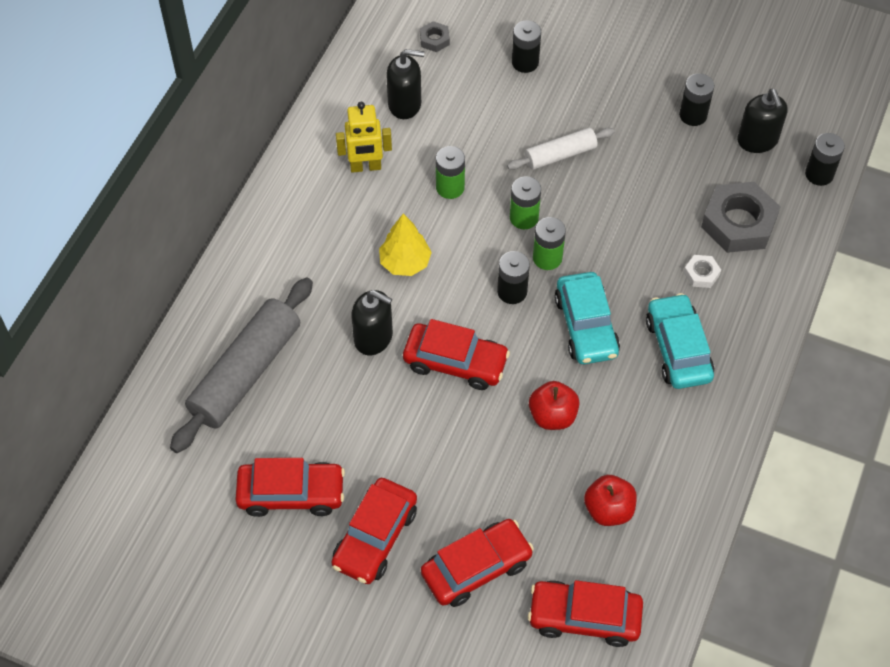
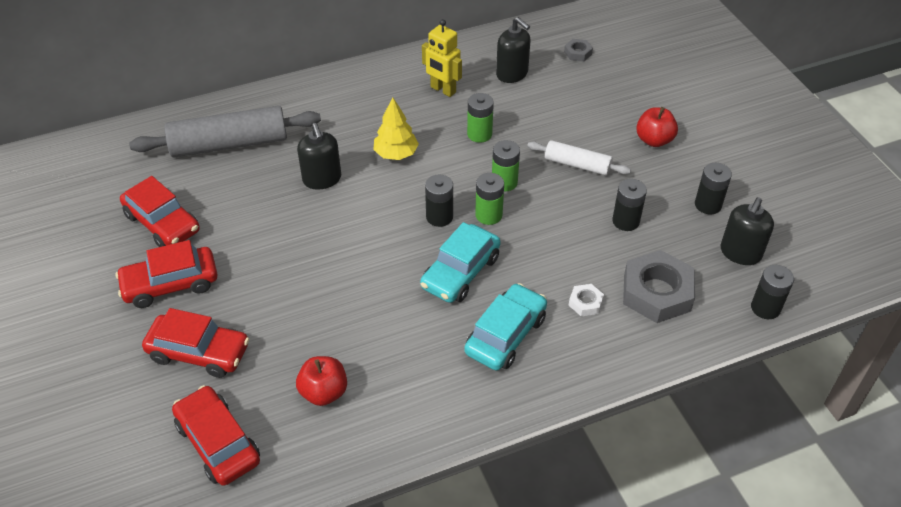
camera: 45 degrees right, 10 degrees down
red car [403,319,510,390] -> none
black battery [512,20,541,73] -> black battery moved to [612,179,647,231]
red apple [529,381,580,430] -> red apple moved to [636,107,678,147]

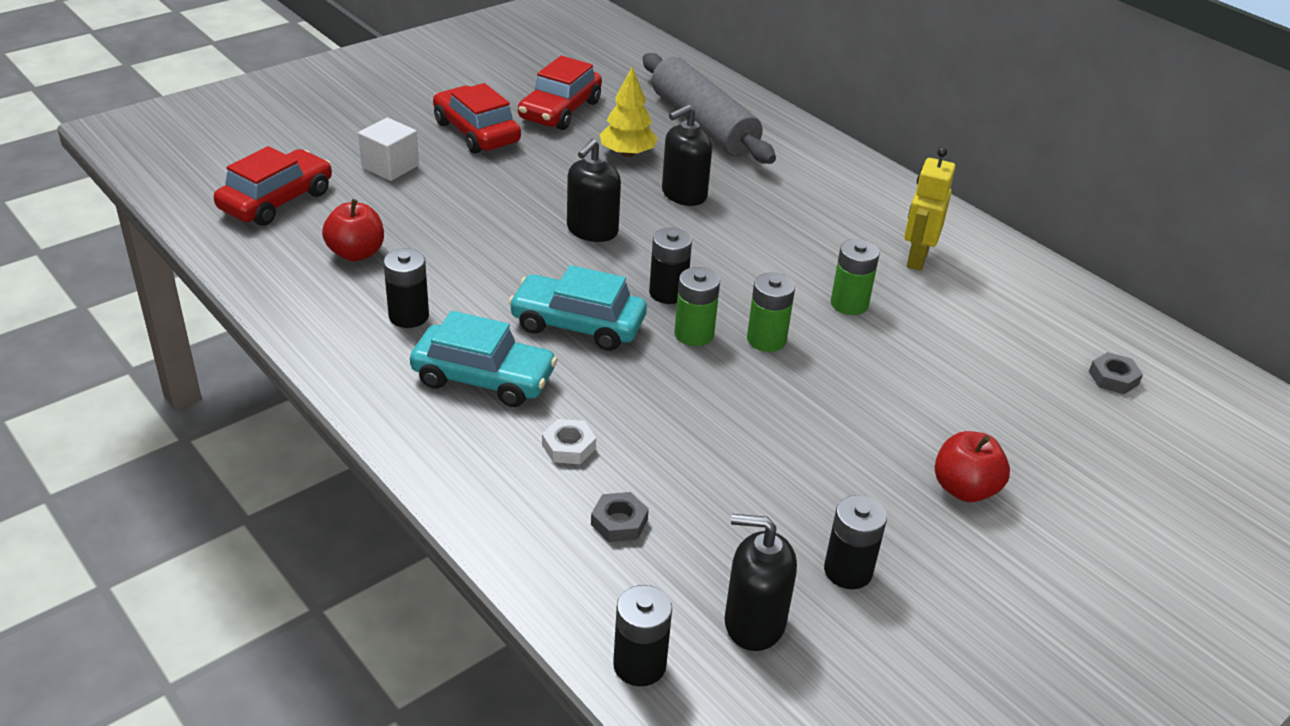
camera: 70 degrees right, 10 degrees down
red car [142,308,249,378] -> white cube [358,118,419,181]
yellow tree [373,97,419,160] -> yellow tree moved to [600,67,658,157]
black soap dispenser [496,17,531,83] -> black soap dispenser moved to [567,139,621,242]
white rolling pin [527,140,631,175] -> none
black battery [612,179,647,231] -> black battery moved to [383,248,429,328]
grey nut [623,250,695,323] -> grey nut [591,492,649,542], size x0.46

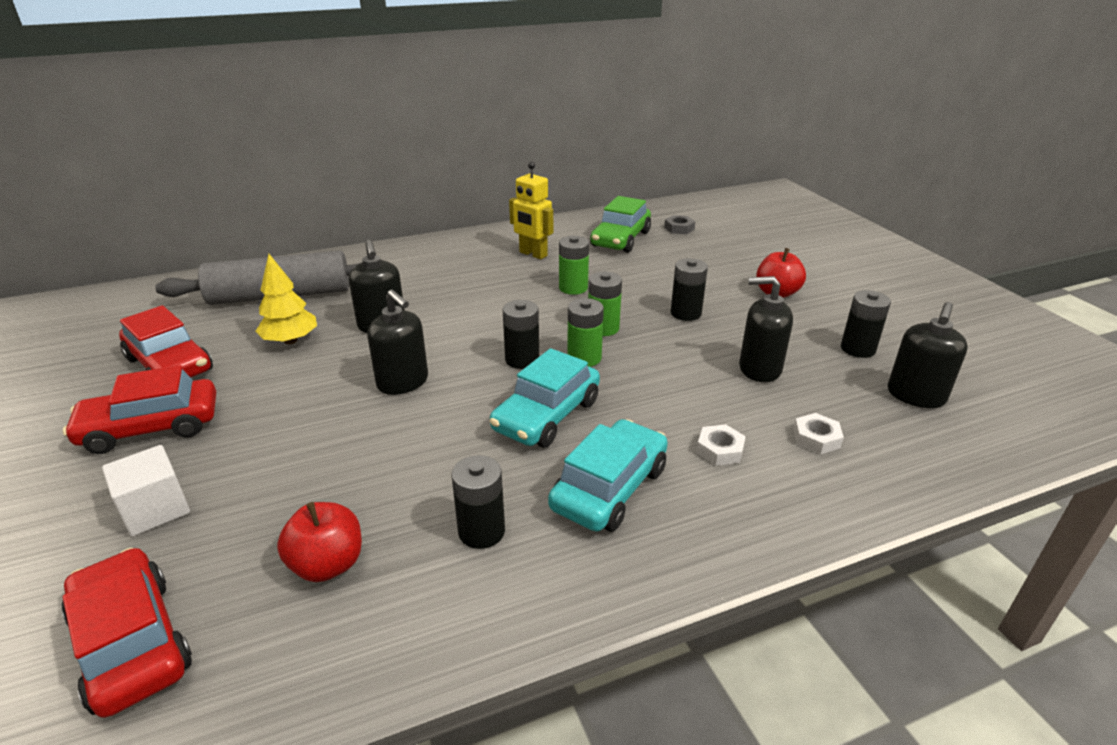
camera: 70 degrees left, 5 degrees down
grey nut [591,492,649,542] -> white nut [793,413,844,454]
black battery [613,585,672,686] -> black battery moved to [671,258,708,321]
none -> green car [590,196,651,253]
none -> black soap dispenser [739,276,793,382]

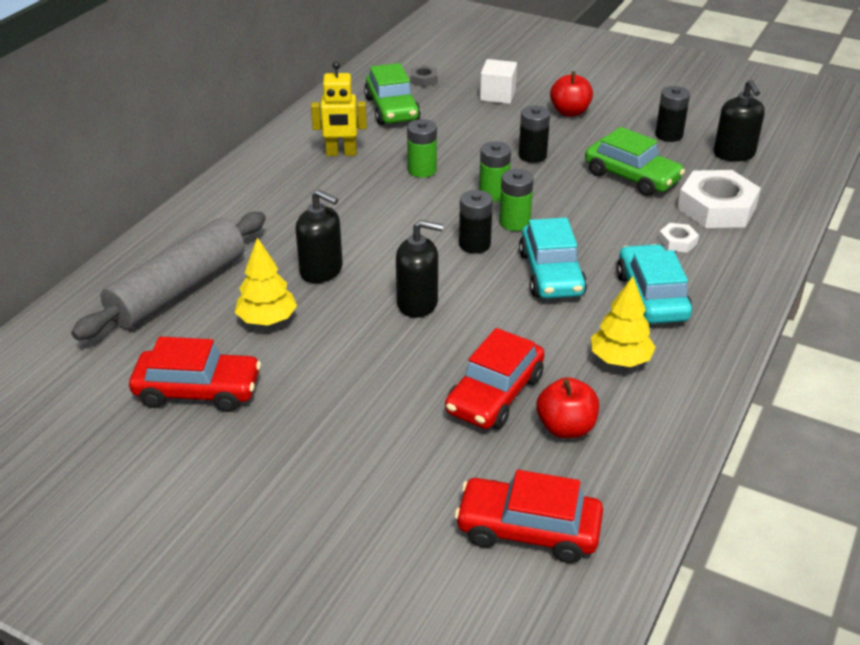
camera: 40 degrees left, 5 degrees up
red car [63,365,216,454] -> red car moved to [445,328,545,429]
white cube [102,445,190,537] -> white cube moved to [480,59,517,104]
black battery [452,455,505,549] -> yellow tree [591,276,656,367]
black soap dispenser [739,276,793,382] -> green car [585,127,685,196]
white nut [793,413,844,454] -> white nut [677,170,761,228], size x2.17

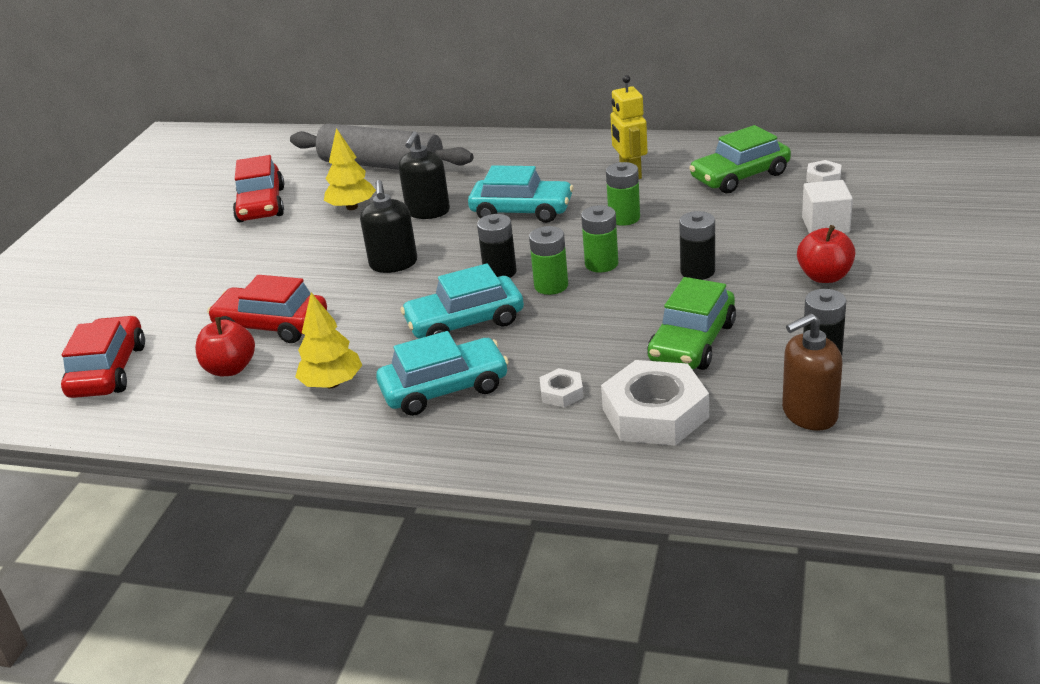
camera: 80 degrees right, 5 degrees down
grey nut [411,65,437,87] -> white nut [806,160,841,183]
black soap dispenser [714,80,765,162] -> brown soap dispenser [782,313,843,431]
none -> turquoise car [468,165,573,223]

